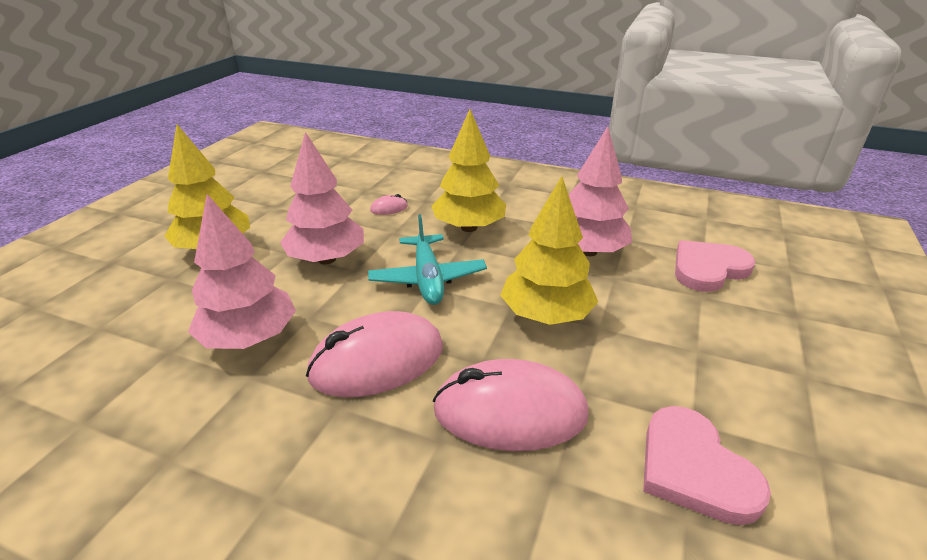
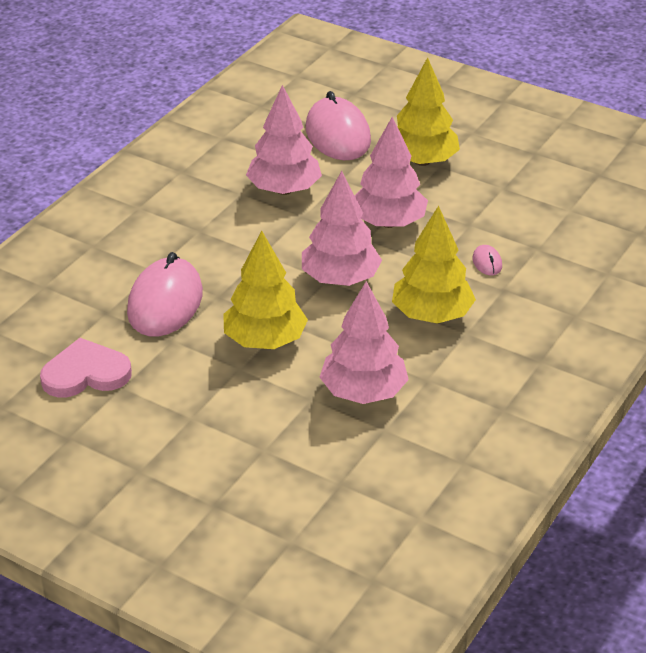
camera: 100 degrees right, 5 degrees up
pink mouse [306,311,443,397] -> pink mouse moved to [306,91,371,160]
turquoise plane [368,214,487,305] -> pink tree [302,171,382,286]
pink heart [675,240,755,292] -> none

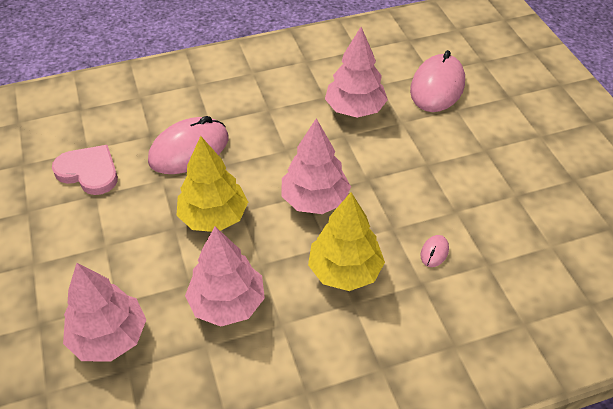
camera: 40 degrees right, 10 degrees up
pink tree [355,117,428,228] -> pink tree moved to [63,263,146,362]
yellow tree [397,57,460,166] -> none

